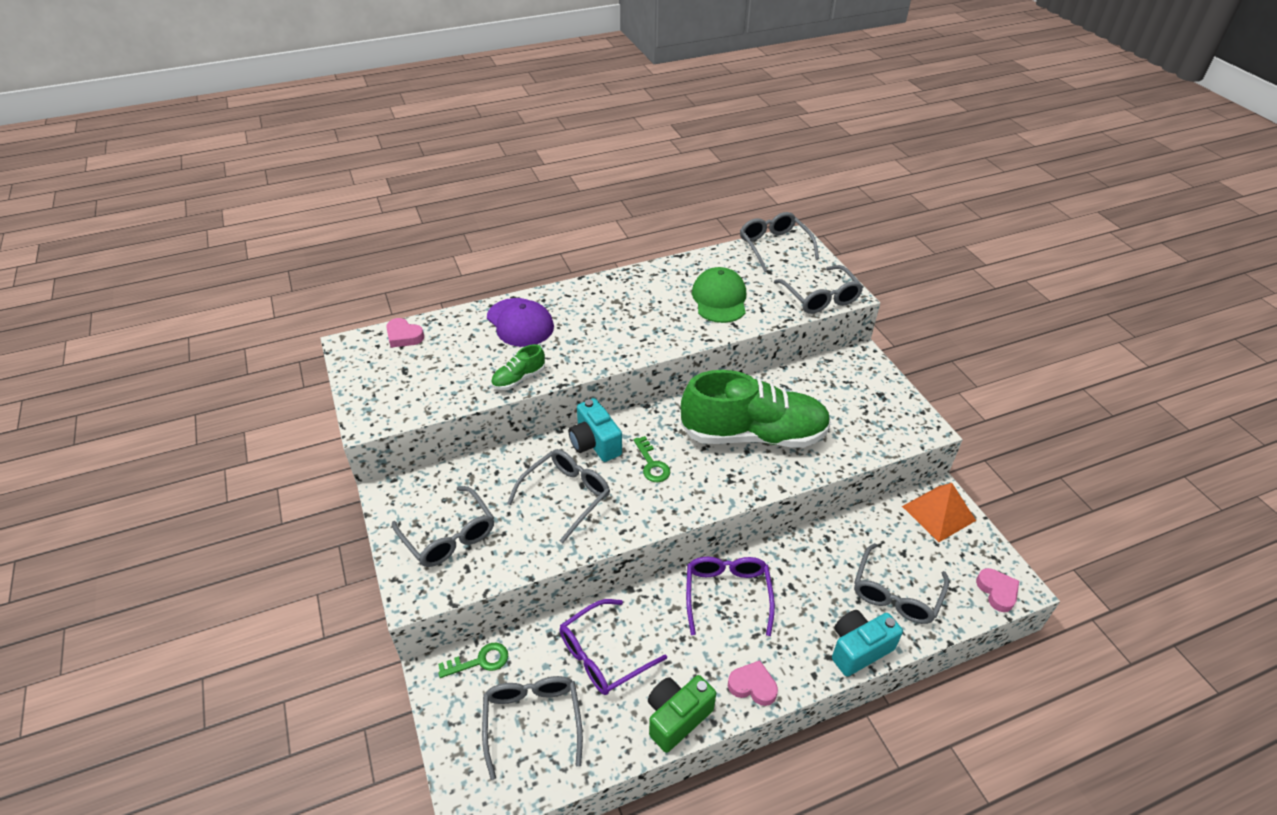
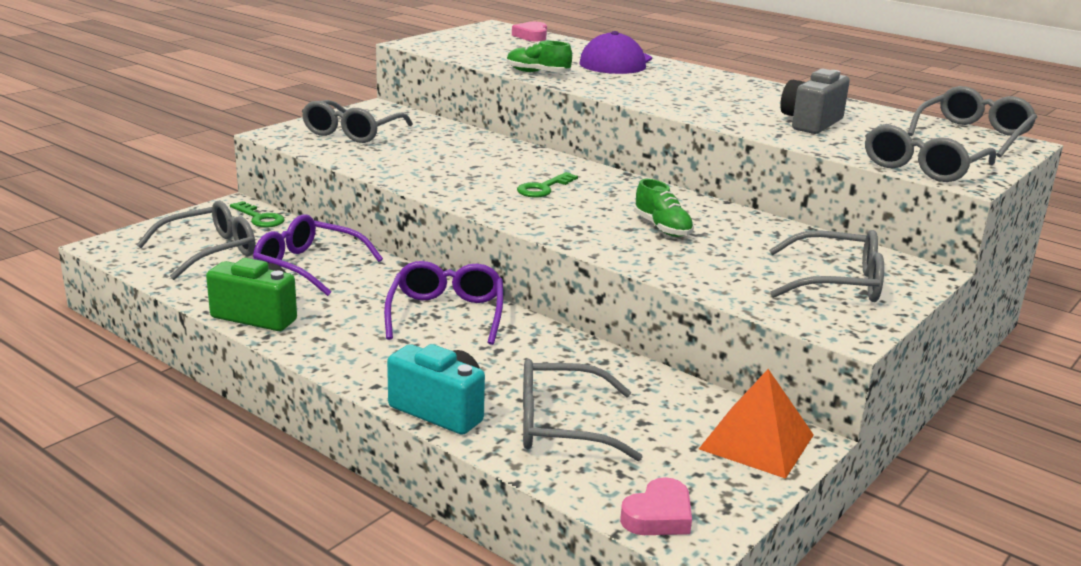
camera: 60 degrees right, 20 degrees down
grey glasses [507,449,610,543] -> grey glasses moved to [769,230,884,302]
turquoise camera [568,398,622,462] -> none
green shoe [681,370,831,448] -> green shoe [634,179,694,237], size x0.40
purple glasses [686,557,775,636] -> purple glasses turned 60 degrees counterclockwise [384,261,503,345]
green cap [692,267,746,323] -> grey camera [780,68,850,134]
pink heart [728,660,778,706] -> none

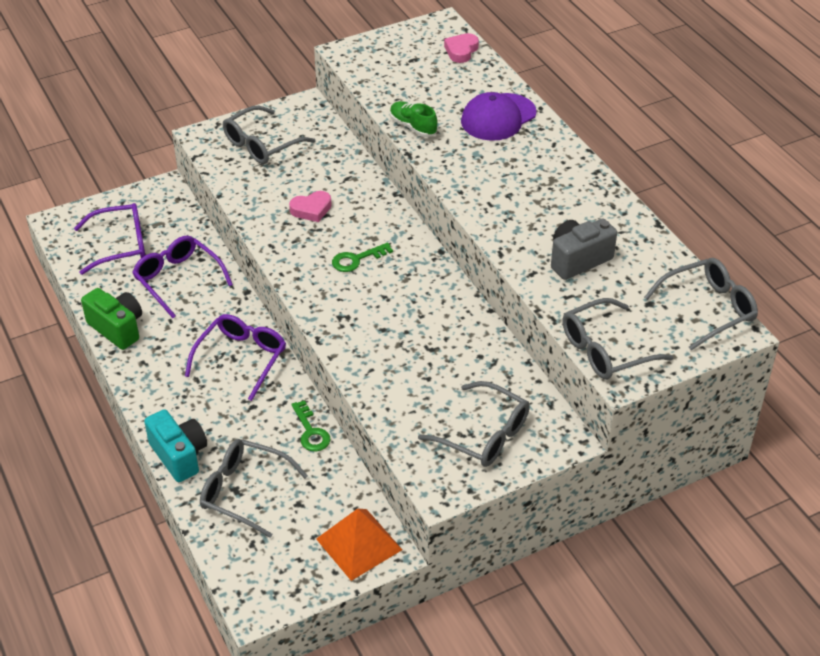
camera: 25 degrees right, 20 degrees up
grey glasses [137,201,256,280] -> purple glasses [74,203,145,275]
green key [230,201,284,228] -> green key moved to [291,400,331,452]
pink heart [620,477,692,535] -> pink heart moved to [289,191,332,222]
green shoe [634,179,694,237] -> none

